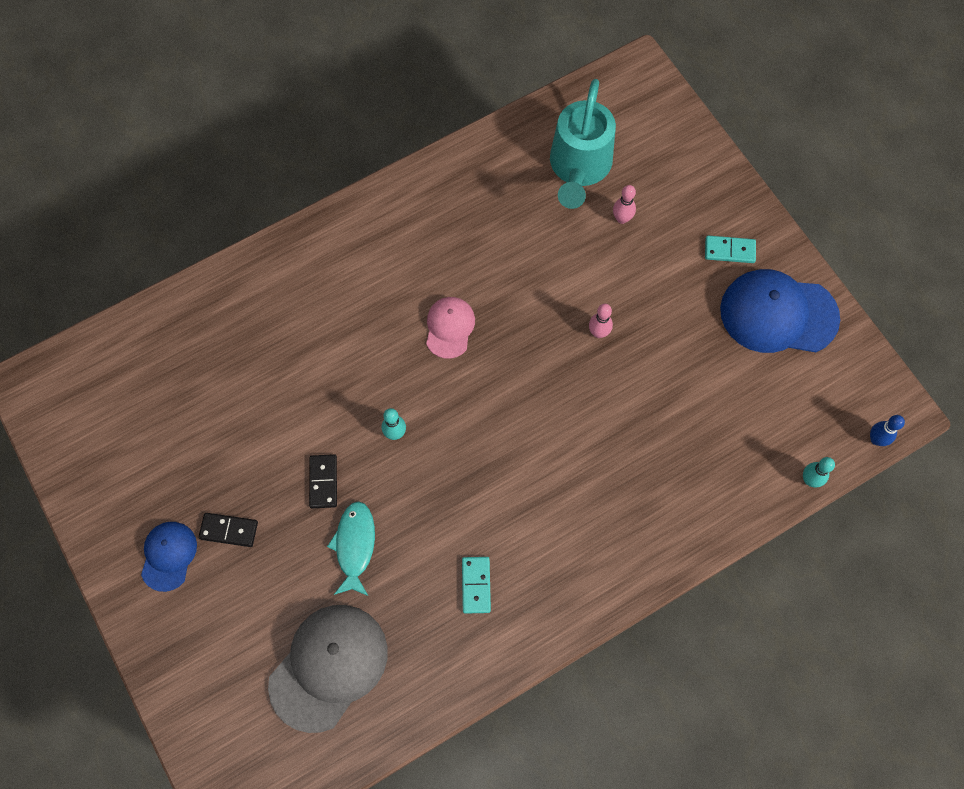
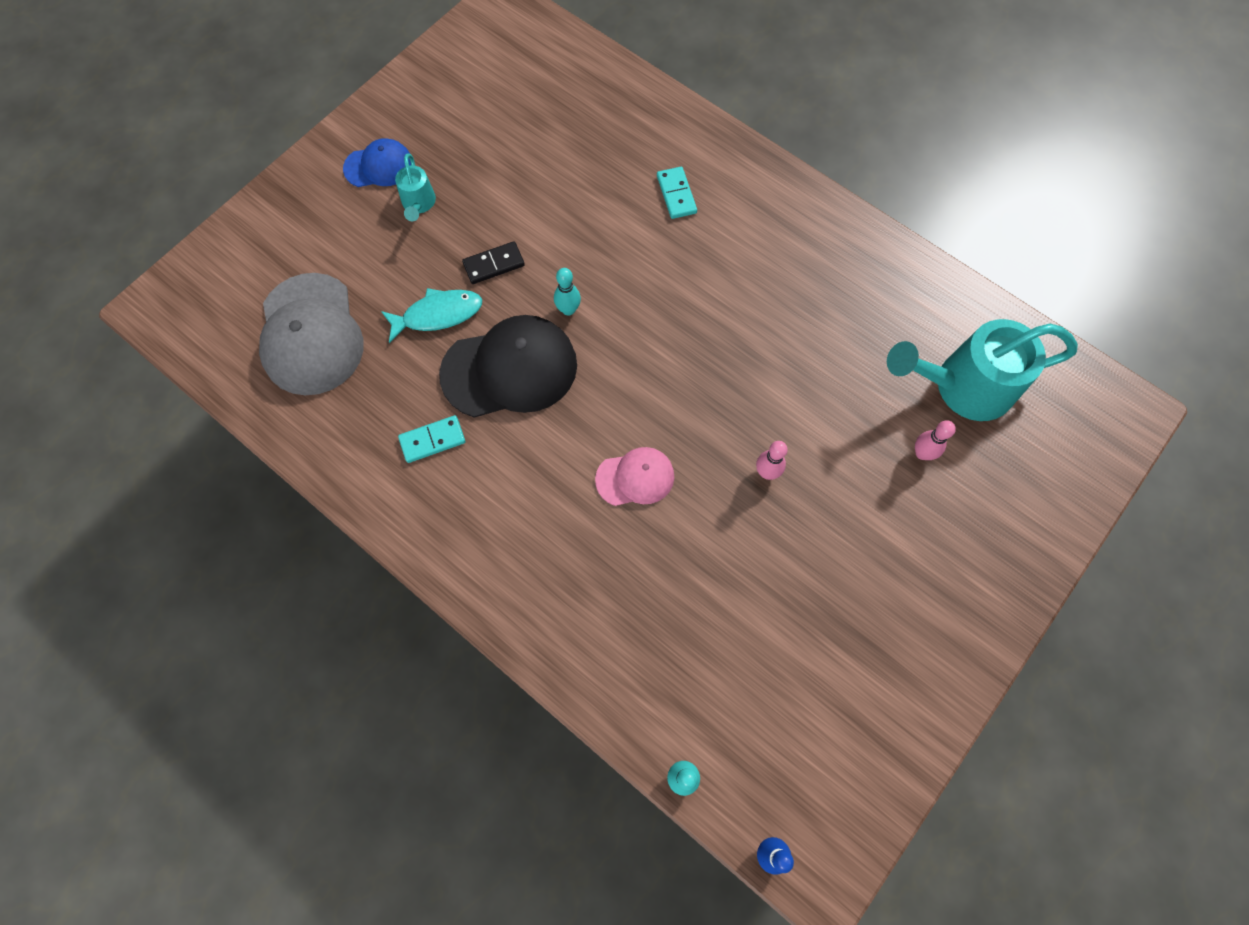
camera: 70 degrees right, 0 degrees up
black domino [199,513,258,547] -> turquoise watering can [395,153,436,221]
grey cap [268,605,388,733] -> grey cap turned 60 degrees clockwise [259,273,364,395]
pink cap [426,297,475,359] -> pink cap moved to [595,447,674,506]
turquoise domino [705,236,756,263] -> turquoise domino moved to [657,167,697,219]
blue cap [720,269,840,353] -> none
none -> black cap [439,315,577,418]

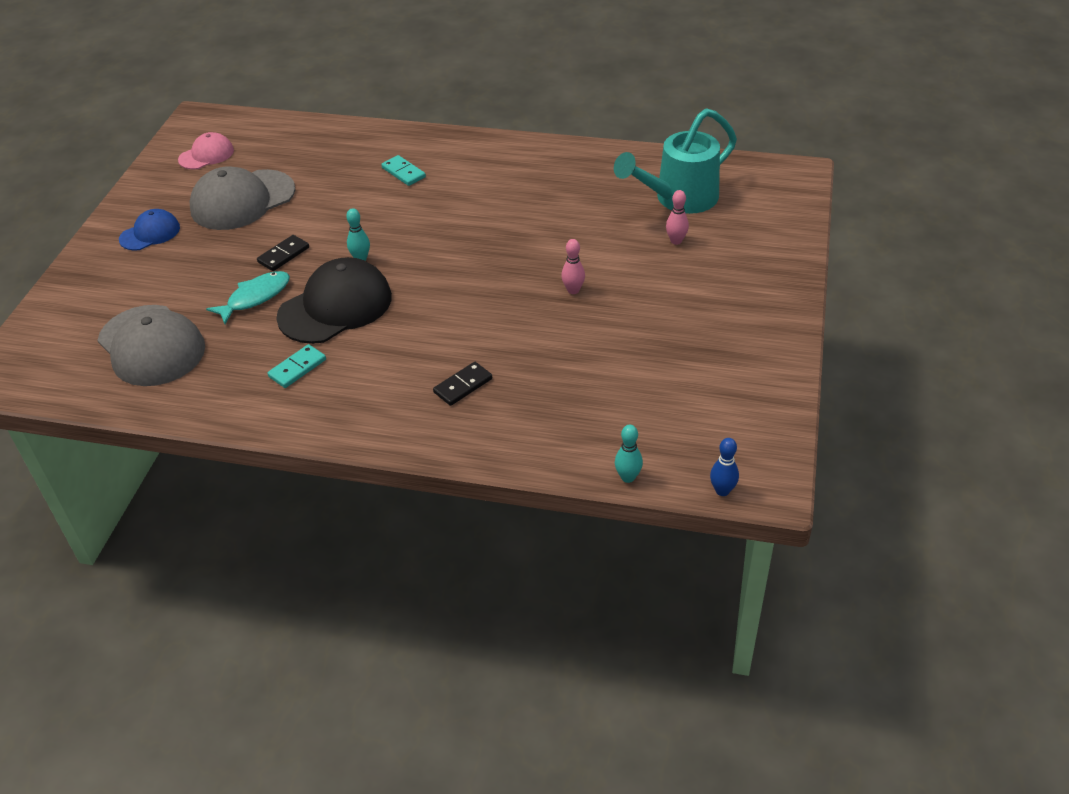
camera: 25 degrees left, 25 degrees down
turquoise watering can [395,153,436,221] -> none
pink cap [595,447,674,506] -> pink cap moved to [178,132,234,170]
none -> grey cap [189,166,295,230]
none -> black domino [433,362,492,406]

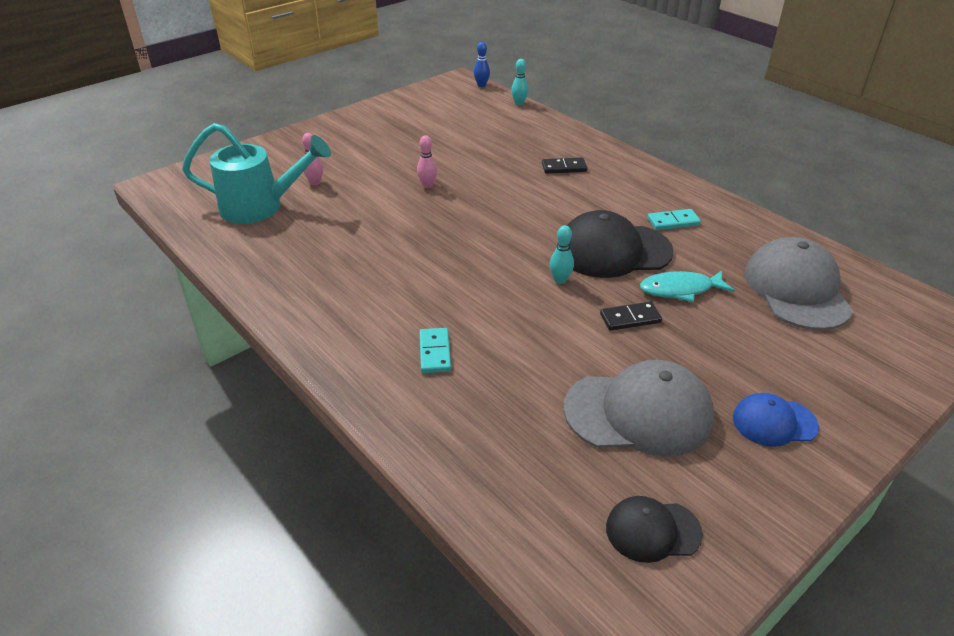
camera: 145 degrees left, 5 degrees down
pink cap [178,132,234,170] -> black cap [606,496,703,563]

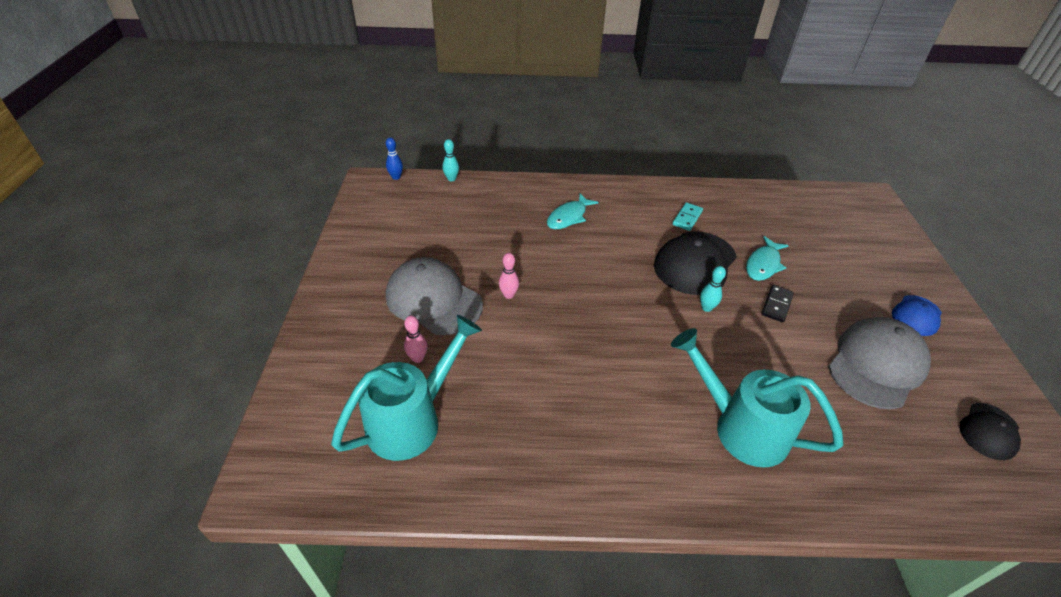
camera: 50 degrees left, 5 degrees up
turquoise domino [419,328,451,373] -> turquoise watering can [671,328,844,467]
black domino [542,157,587,174] -> turquoise fish [547,194,599,229]
grey cap [744,237,853,330] -> grey cap moved to [386,257,483,335]

